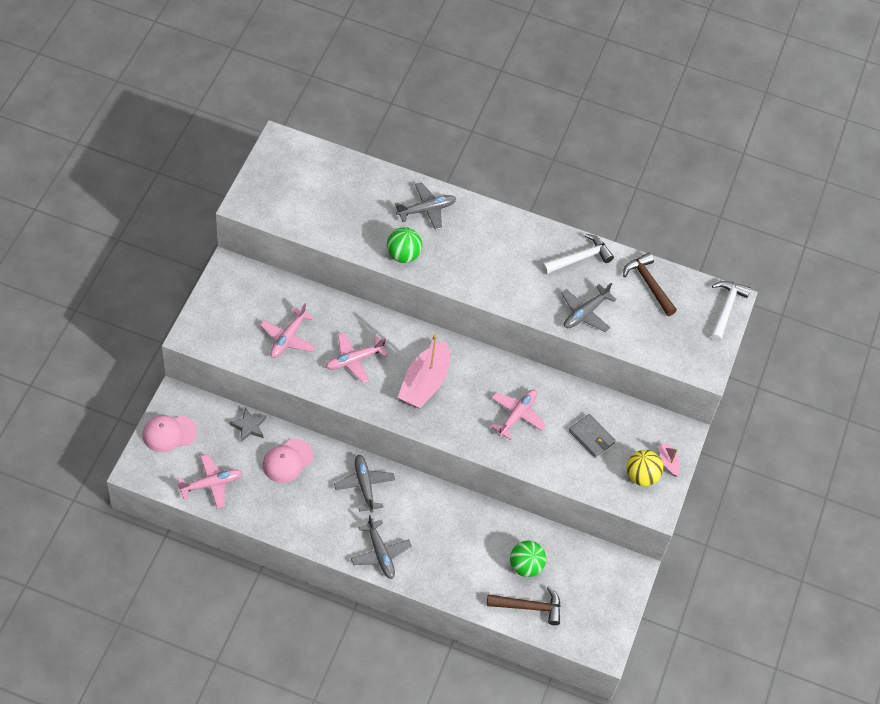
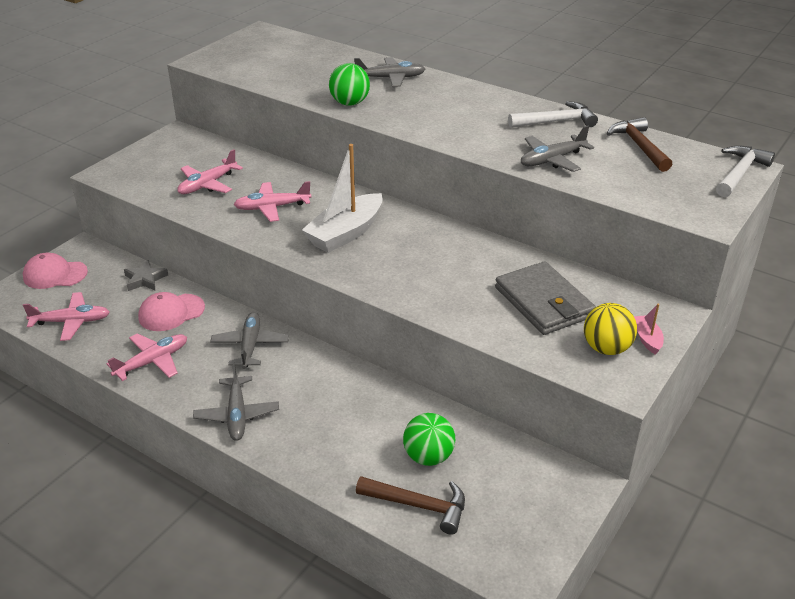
camera: 20 degrees right, 20 degrees down
pink boat [398,334,450,409] -> white boat [302,144,383,253]
pink plane [490,389,546,440] -> pink plane moved to [107,333,187,381]
grey wallet [569,414,616,458] -> grey wallet [495,261,596,335], size x1.64

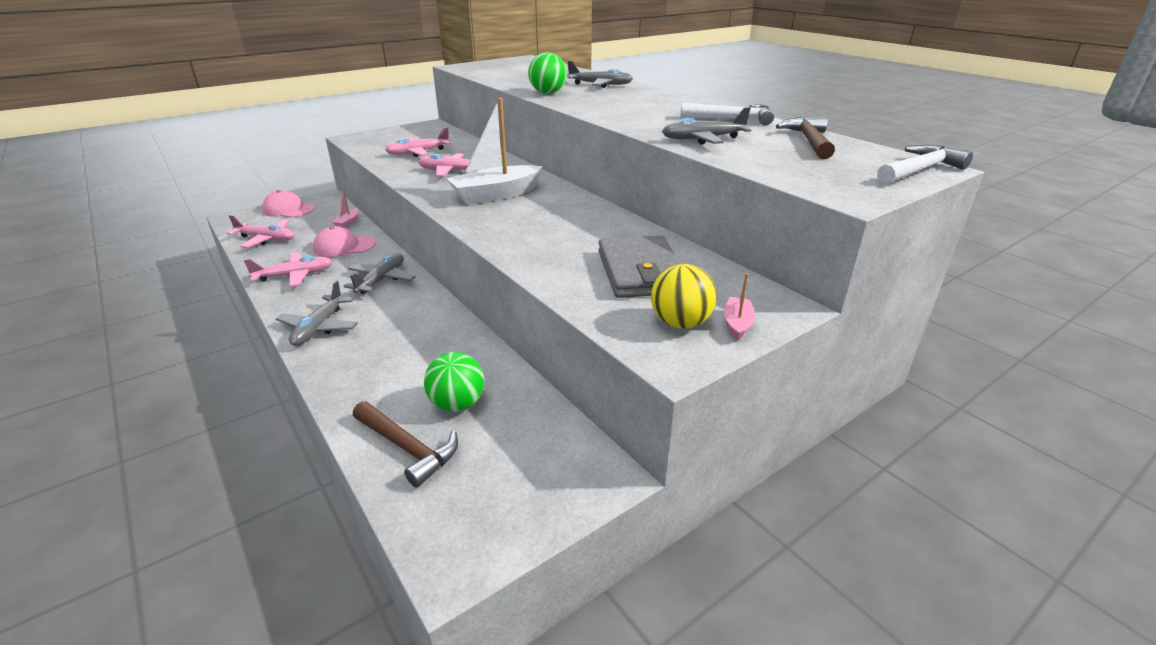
camera: 20 degrees right, 5 degrees down
grey star [124,260,168,291] -> pink boat [332,188,358,228]

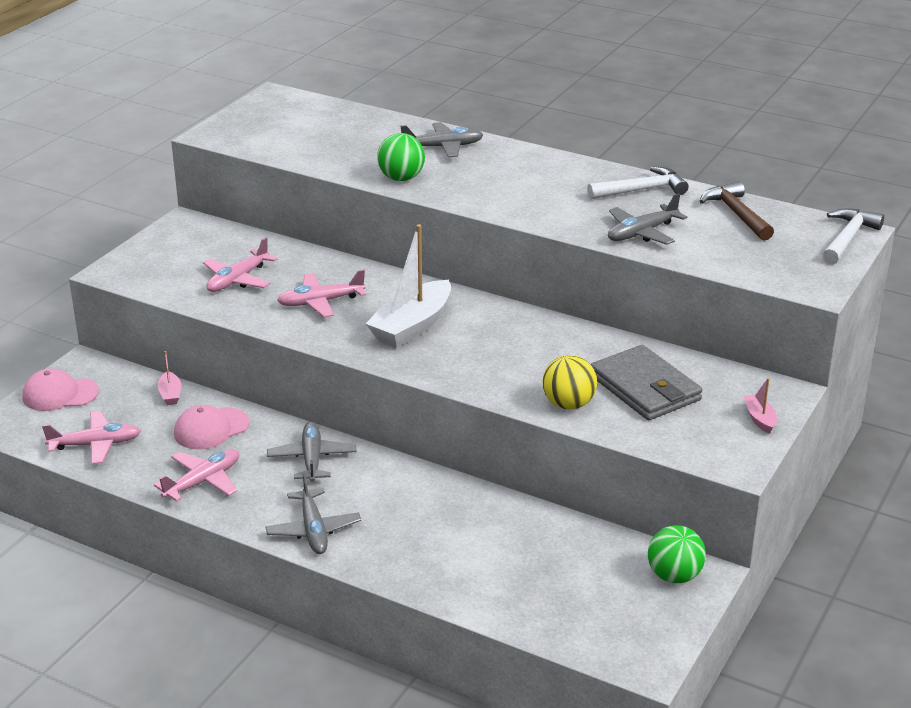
camera: 25 degrees left, 0 degrees up
brown hammer [353,401,458,487] -> none
green ball [424,352,484,412] -> green ball moved to [648,525,706,583]
yellow ball [651,264,717,329] -> yellow ball moved to [542,355,597,410]

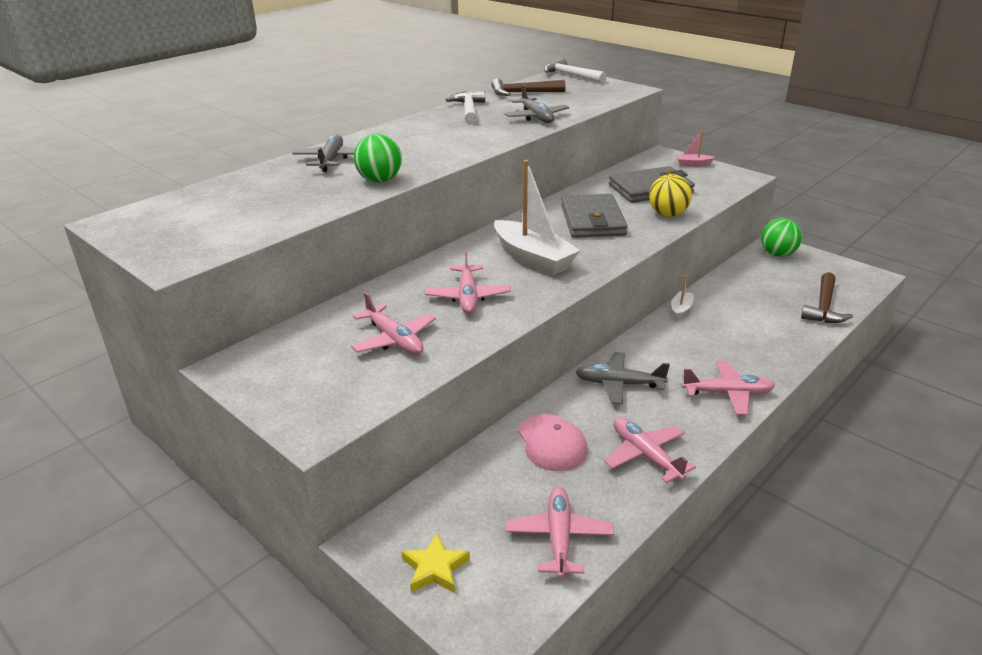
camera: 75 degrees left, 0 degrees up
pink cap [22,368,99,411] -> yellow star [401,533,470,593]
pink boat [158,351,181,405] -> none
grey plane [265,473,361,554] -> pink plane [681,361,775,415]
none -> grey wallet [561,194,628,238]
none -> white boat [671,275,694,319]
none -> brown hammer [801,272,853,323]

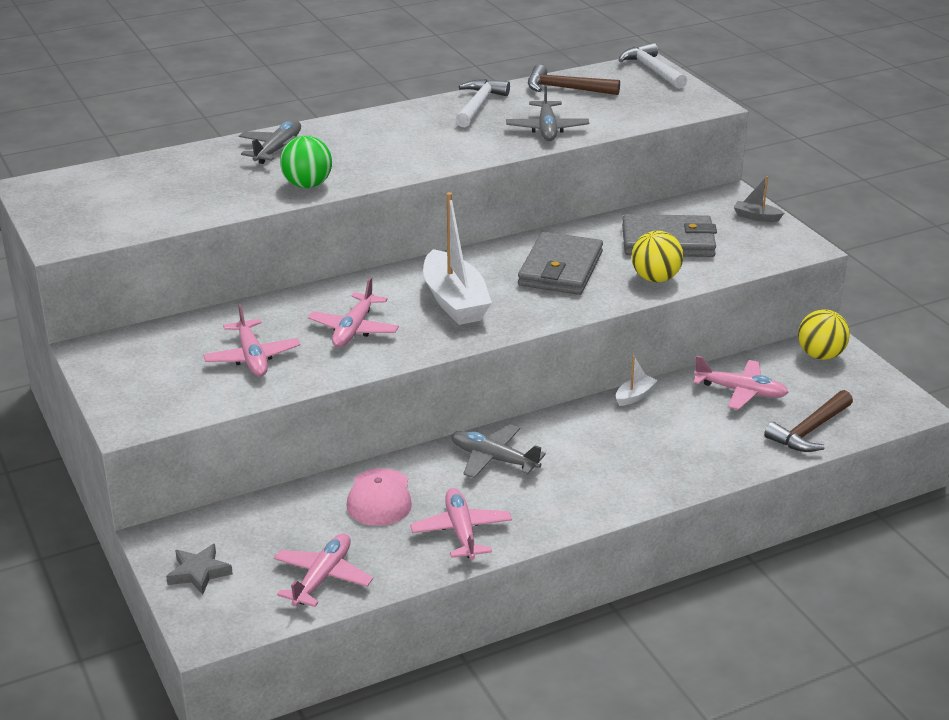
camera: 20 degrees right, 0 degrees up
yellow star [401,533,470,593] -> grey star [166,544,233,595]
pink boat [676,130,715,167] -> grey boat [734,176,784,222]
pink plane [681,361,775,415] -> pink plane moved to [693,356,789,410]
green ball [761,218,802,257] -> yellow ball [798,309,850,360]

